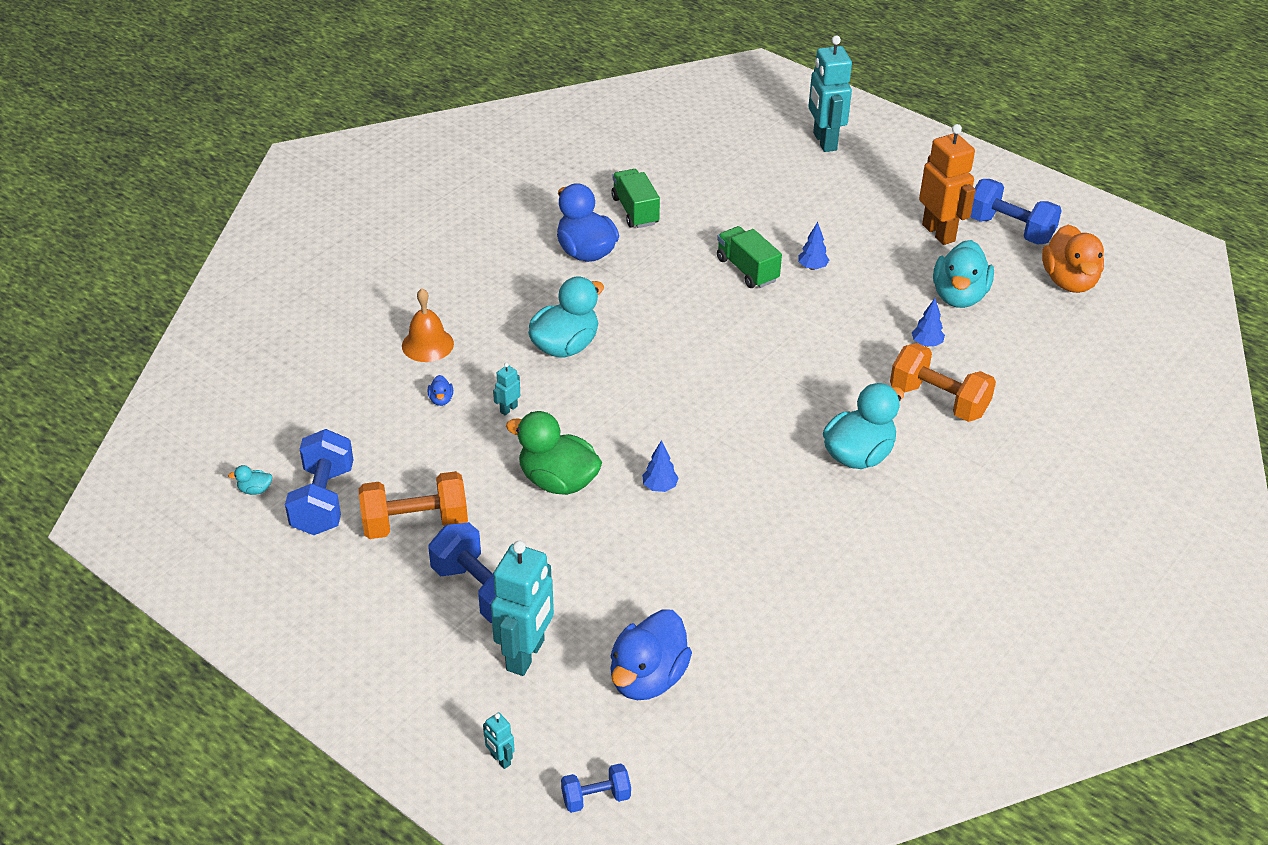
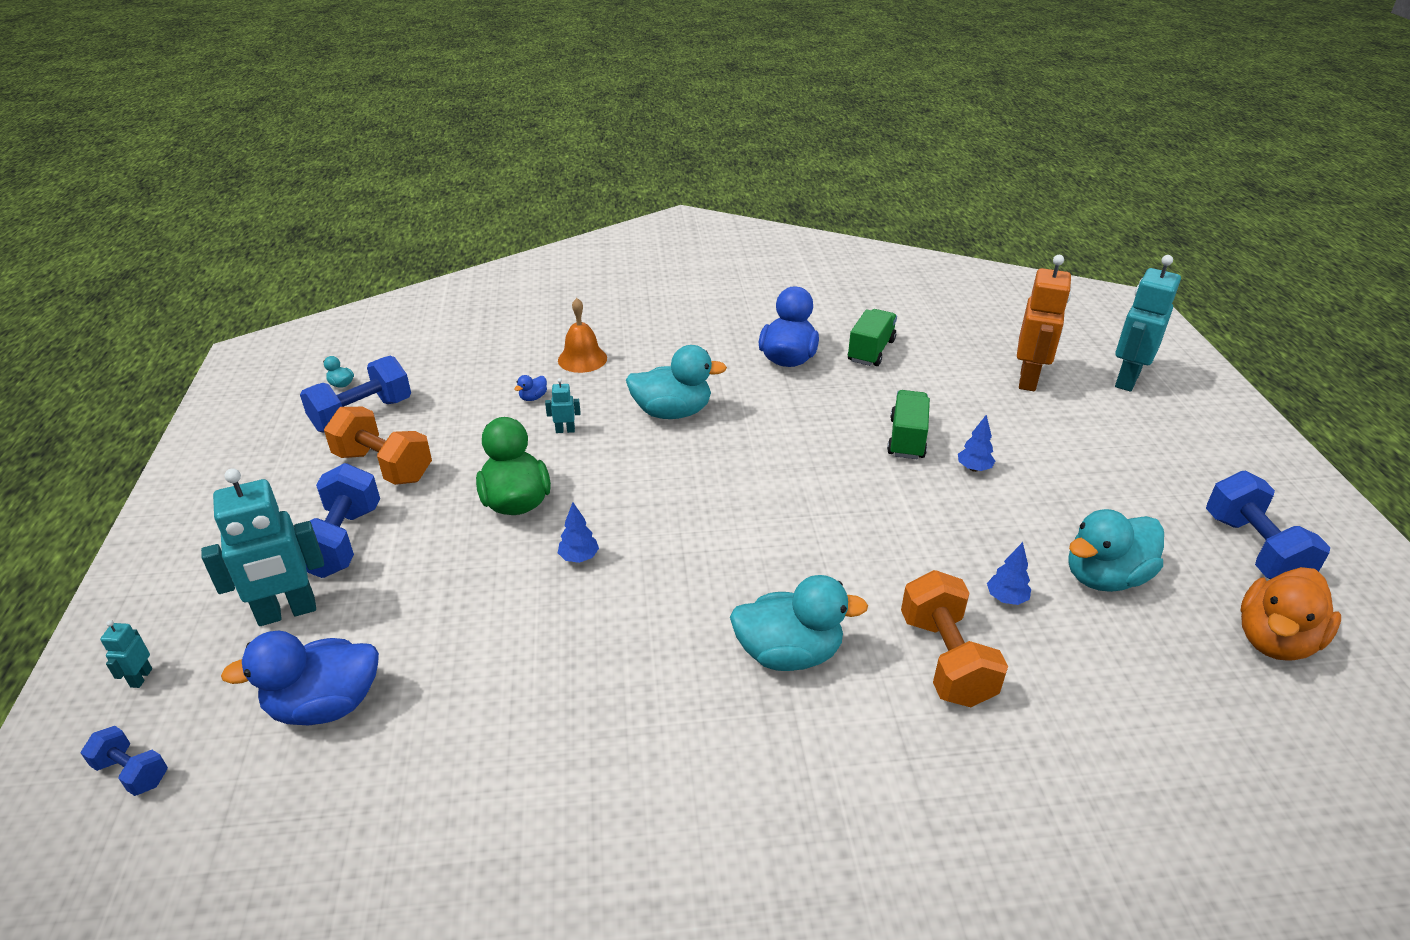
camera: 45 degrees right, 5 degrees down
orange robot [919,124,976,245] -> orange robot moved to [1017,255,1071,391]

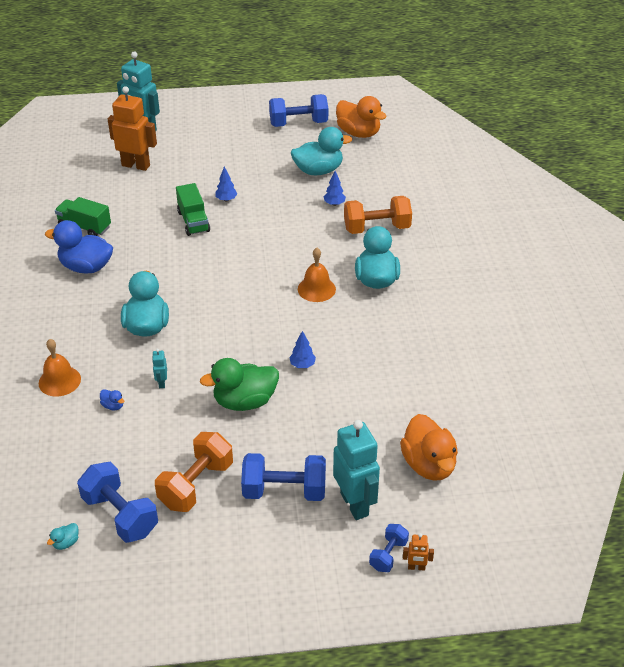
camera: 90 degrees left, 5 degrees up
blue dumbbell [81,726,168,796] -> blue dumbbell moved to [369,524,409,572]
turquoise robot [100,620,152,688] -> orange robot [403,533,434,570]
blue duck [221,631,379,725] -> orange duck [400,414,458,481]
green truck [887,390,930,459] -> green truck turned 120 degrees counterclockwise [176,183,210,236]
turquoise duck [1068,509,1164,592] -> turquoise duck turned 75 degrees counterclockwise [291,127,352,175]
none -> orange bell [298,248,336,302]

